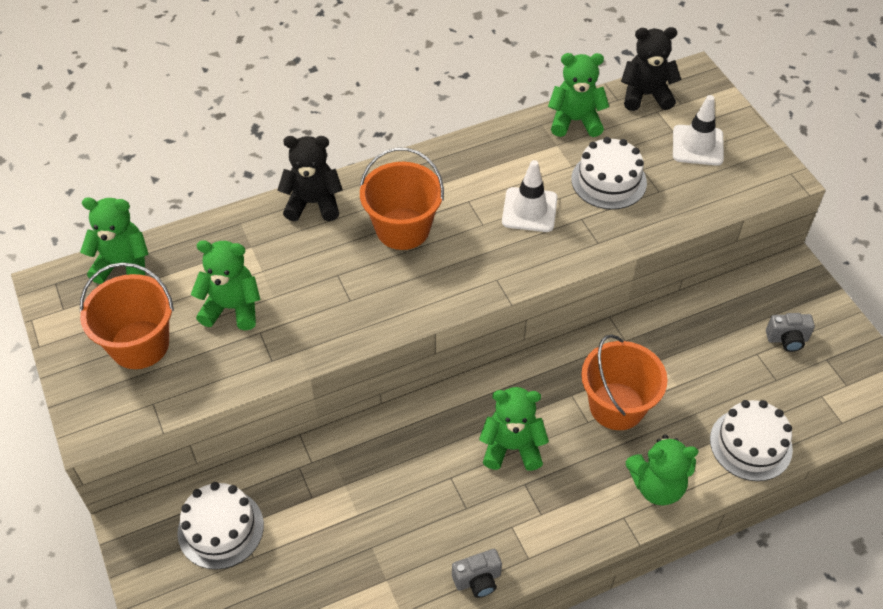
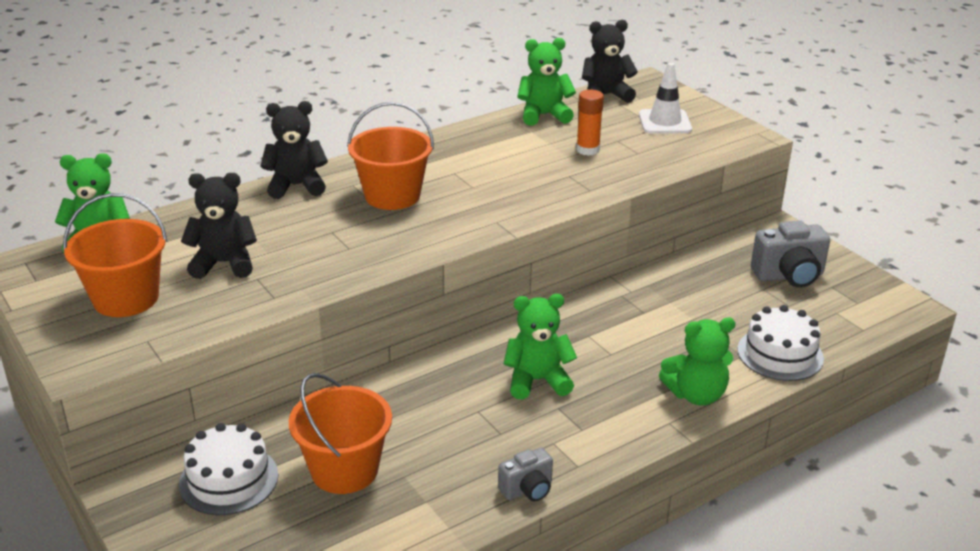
camera: 10 degrees left, 20 degrees down
green teddy bear [191,240,261,330] -> black teddy bear [181,173,257,279]
white traffic cone [502,160,558,232] -> none
white cake [571,137,647,210] -> orange glue stick [576,90,604,156]
orange bucket [581,334,668,430] -> orange bucket moved to [289,373,392,494]
grey camera [766,313,815,352] -> grey camera [751,220,830,288], size x1.68

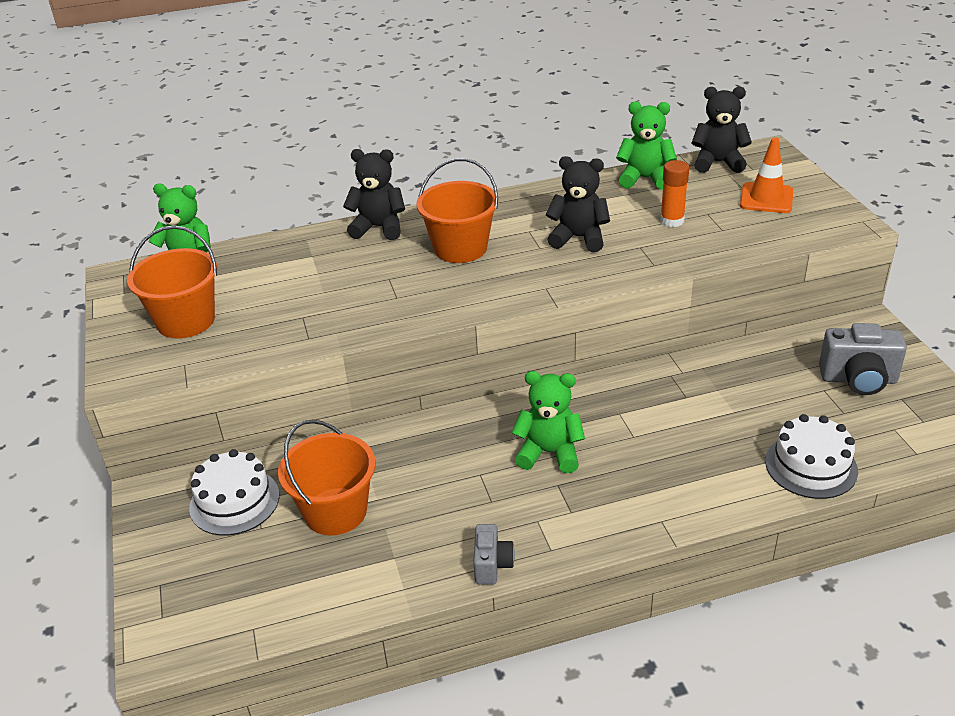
camera: 20 degrees right, 5 degrees up
black teddy bear [181,173,257,279] -> black teddy bear moved to [545,156,610,252]
grey camera [498,448,553,501] -> grey camera turned 75 degrees counterclockwise [473,524,515,585]
white traffic cone [639,62,692,134] -> orange traffic cone [740,138,793,213]
green teddy bear [659,318,735,406] -> none

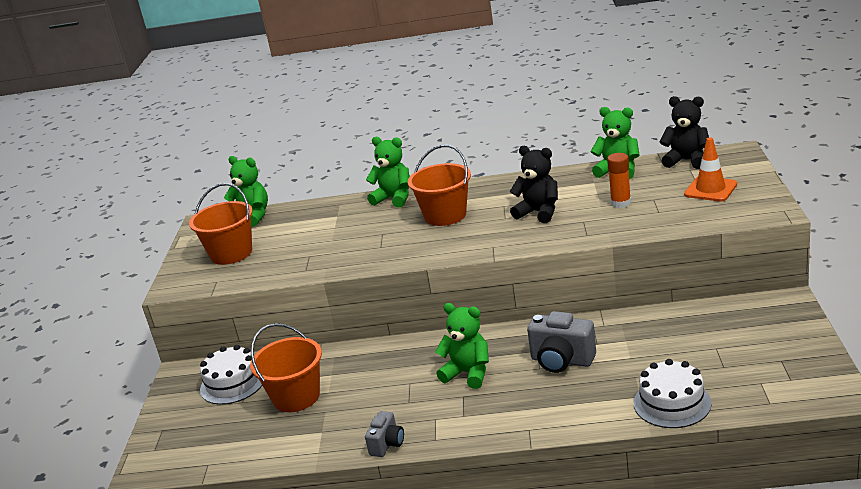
camera: 20 degrees right, 10 degrees down
black teddy bear [343,149,405,240] -> green teddy bear [366,137,410,208]
grey camera [819,323,907,395] -> grey camera moved to [527,311,596,373]

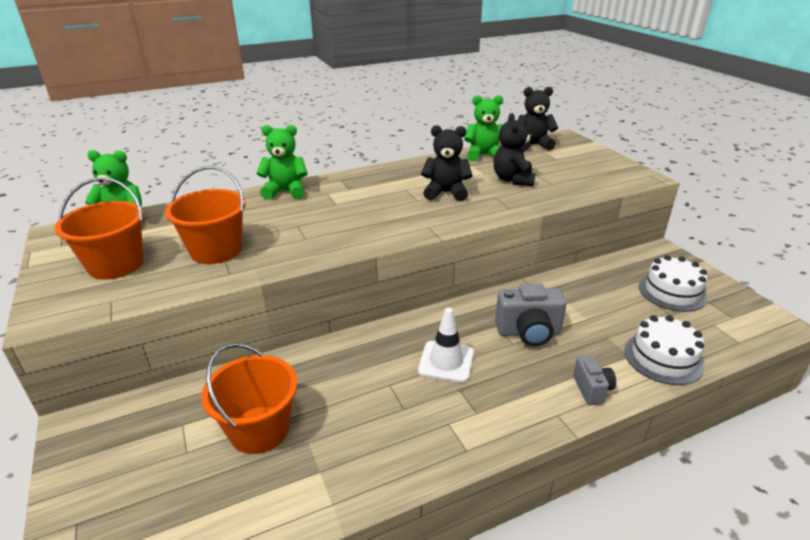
camera: 30 degrees left, 5 degrees up
white cake [200,345,262,405] -> white cake moved to [639,255,707,312]
grey camera [365,411,404,457] -> grey camera moved to [573,355,616,405]
orange bucket [408,145,471,226] -> orange bucket moved to [165,166,246,264]
green teddy bear [435,303,489,389] -> white traffic cone [418,307,474,383]
orange glue stick [607,153,631,208] -> black teddy bear [494,113,535,186]
orange traffic cone [684,137,737,201] -> none

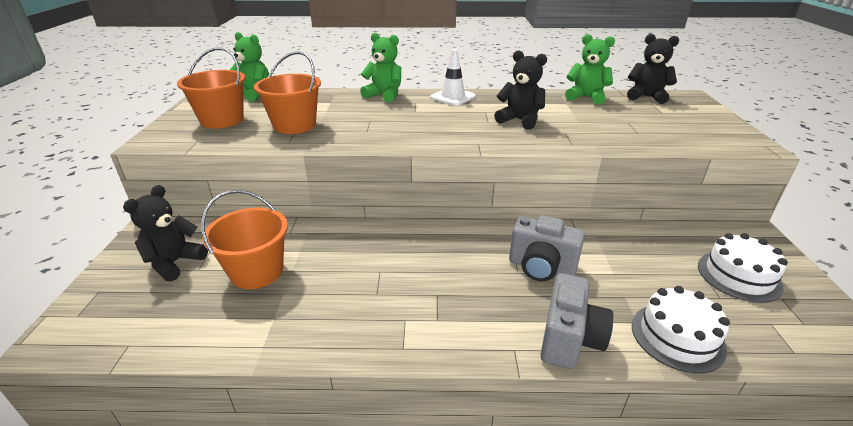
camera: 25 degrees right, 0 degrees up
white traffic cone [418,307,474,383] -> white traffic cone moved to [430,49,476,106]
black teddy bear [494,113,535,186] -> black teddy bear moved to [123,185,208,281]
grey camera [573,355,616,405] -> grey camera [540,273,613,369], size x1.68

